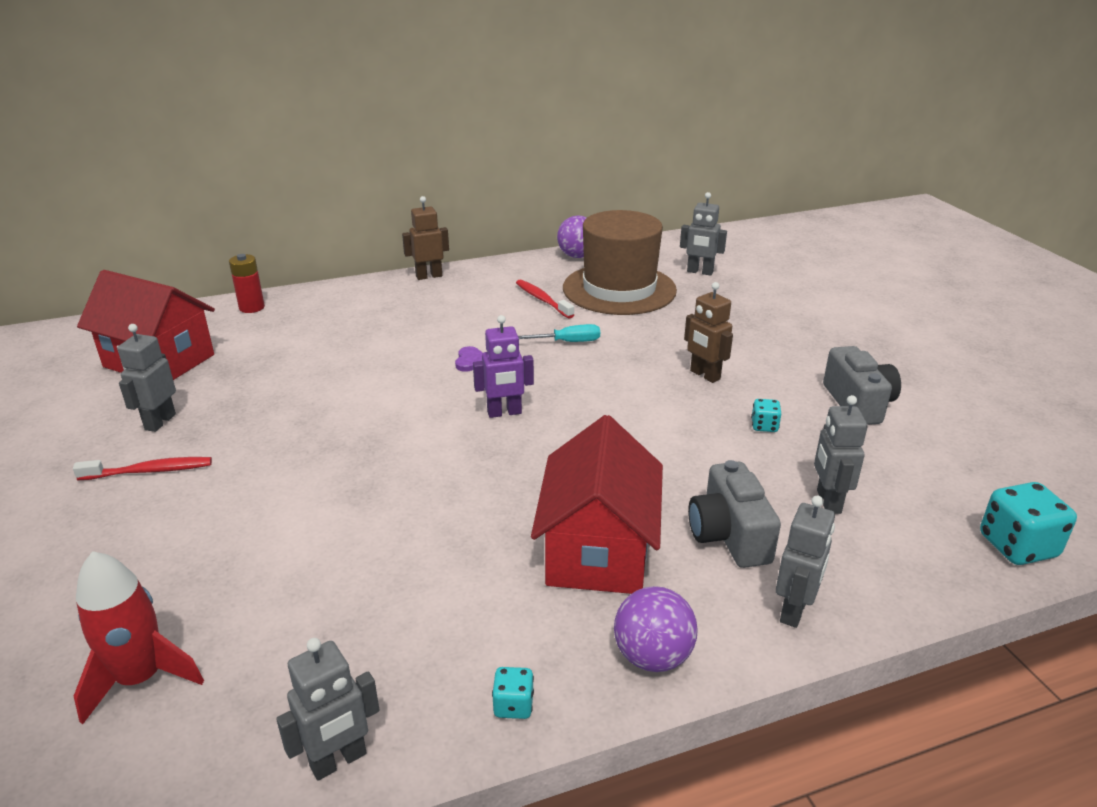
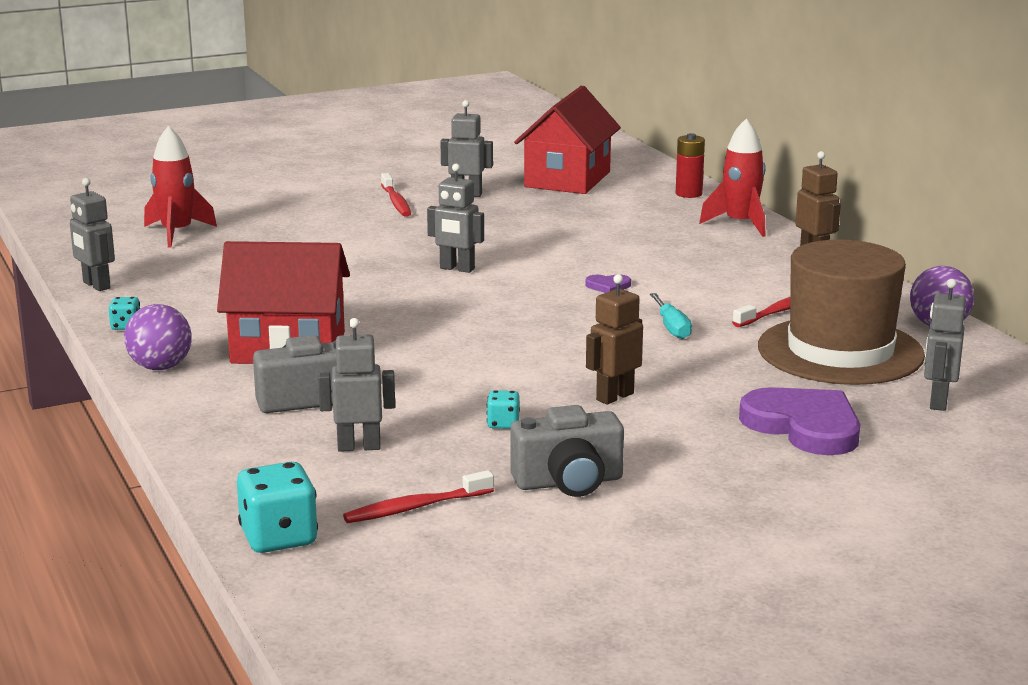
camera: 85 degrees right, 10 degrees down
purple robot [473,315,534,418] -> none
grey robot [776,496,835,628] -> grey robot moved to [427,164,484,273]
none -> red toothbrush [343,470,494,523]
none -> red rocket [699,118,765,237]
none -> purple heart [739,387,860,455]

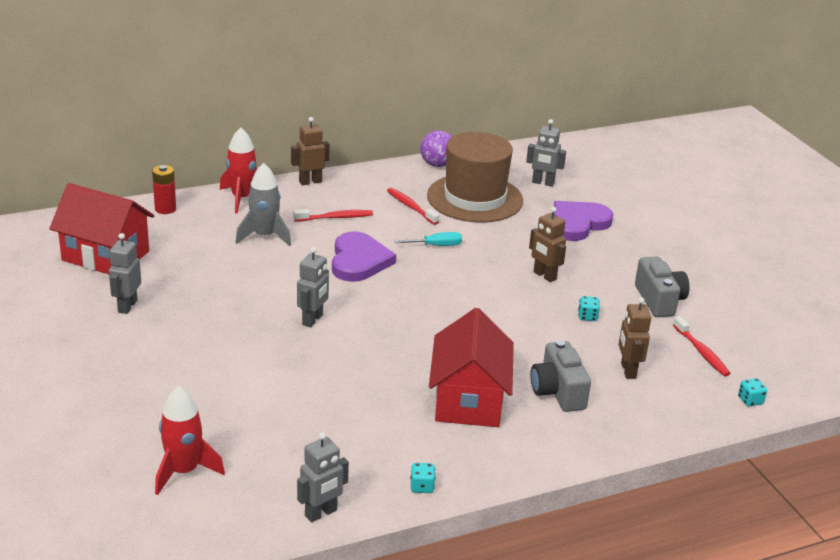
camera: 90 degrees left, 10 degrees up
purple ball [124,304,192,370] -> none
turquoise dice [237,462,318,553] -> turquoise dice [738,378,767,407], size x0.52
grey robot [318,318,395,452] -> brown robot [619,297,651,379]
red toothbrush [381,173,411,217] -> red toothbrush moved to [294,209,373,222]
purple heart [585,275,631,293] -> purple heart [332,231,396,282], size x2.38
none -> grey rocket [235,163,291,246]

